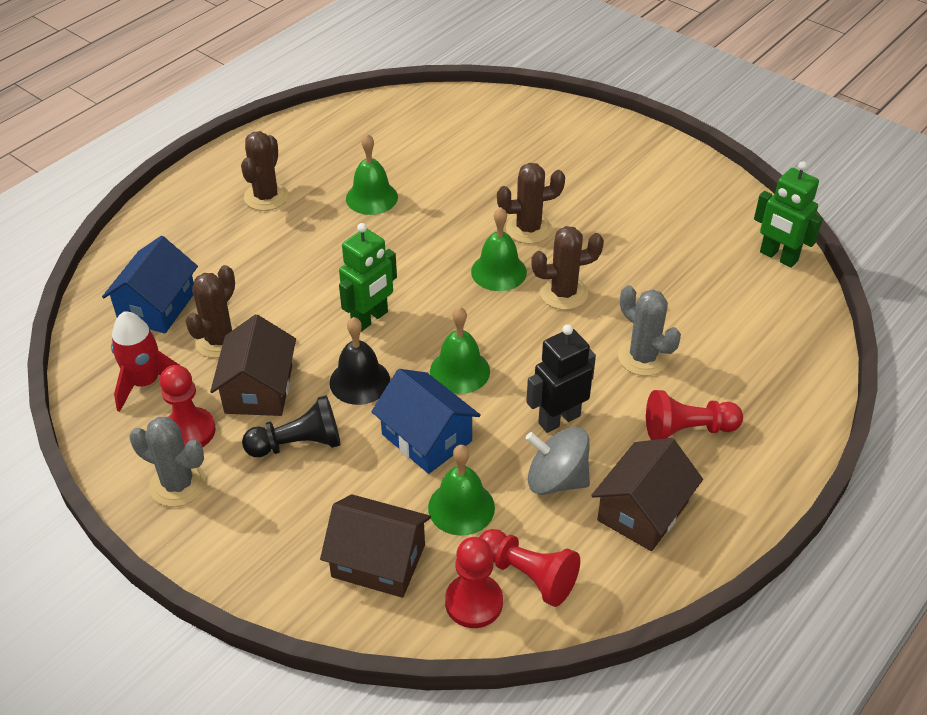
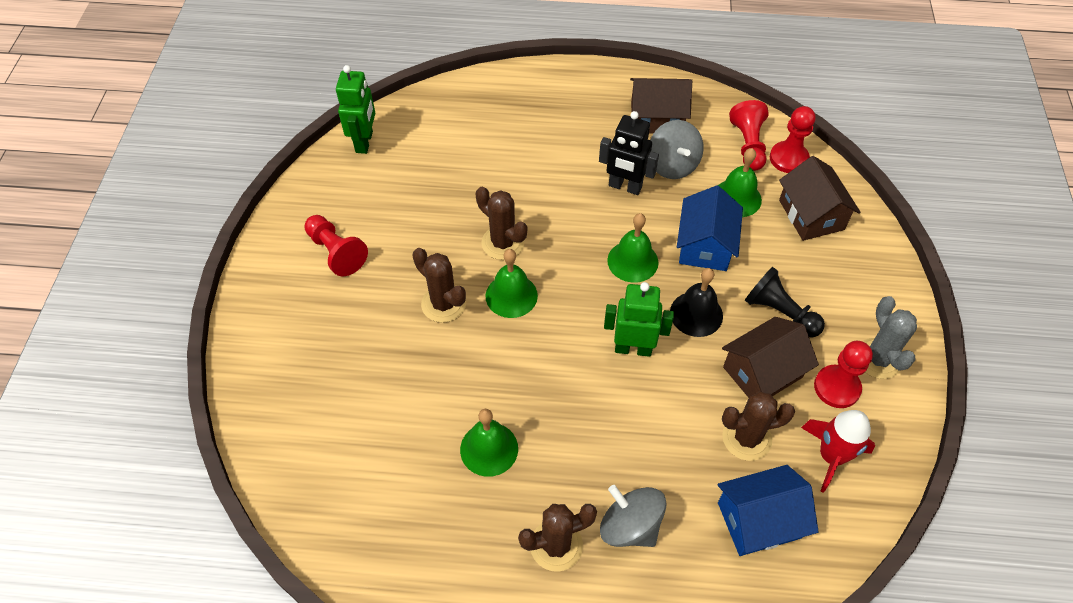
camera: 125 degrees left, 10 degrees up
grey cactus [618,285,681,376] -> none
red pawn [646,390,743,440] -> red pawn moved to [304,215,368,276]
none -> grey spinning top [600,485,666,547]

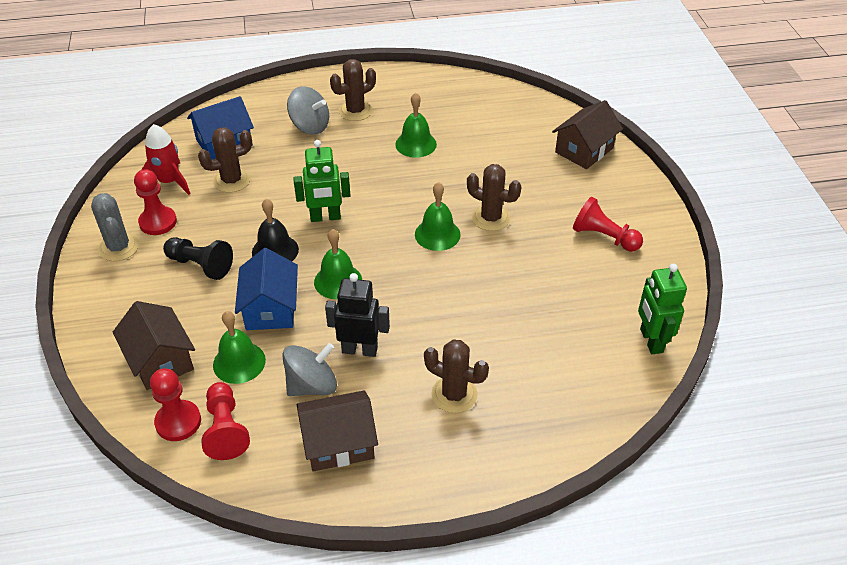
camera: 165 degrees right, 10 degrees down
brown cactus [476,187,527,260] -> brown cactus moved to [424,340,489,413]
grey spinning top [650,120,704,179] -> grey spinning top turned 90 degrees clockwise [283,343,337,396]
brown house [722,317,819,398] -> brown house moved to [552,100,623,169]

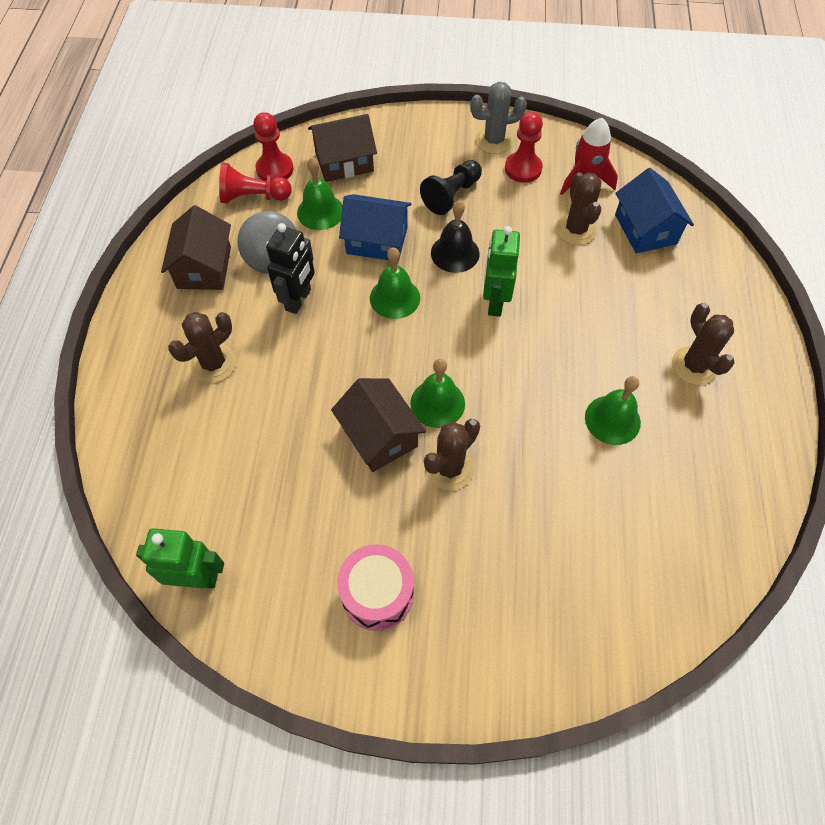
camera: 105 degrees right, 15 degrees up
grey spinning top [287,86,329,135] -> none
brown house [552,100,623,169] -> brown house moved to [331,378,426,472]
red pawn [573,197,643,252] -> pink drum [337,545,414,631]

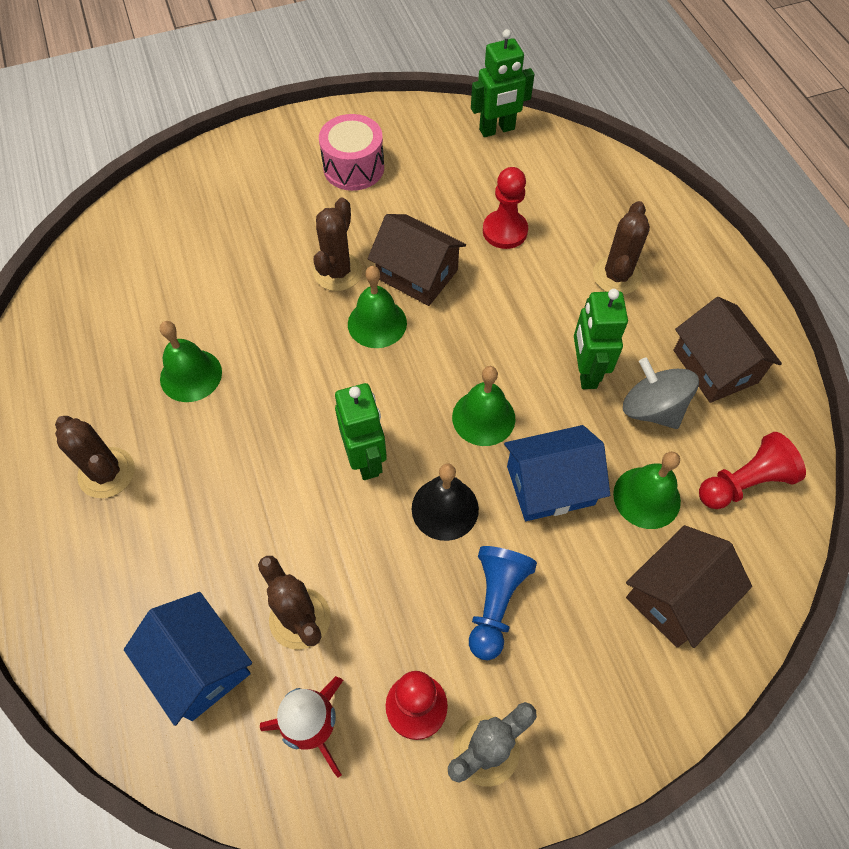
camera: 155 degrees right, 0 degrees up
red pawn [253,112,294,181] -> red pawn moved to [483,167,528,249]
black robot [266,223,315,314] -> green robot [574,289,628,389]
black pawn [420,160,482,215] -> blue pawn [469,546,537,660]

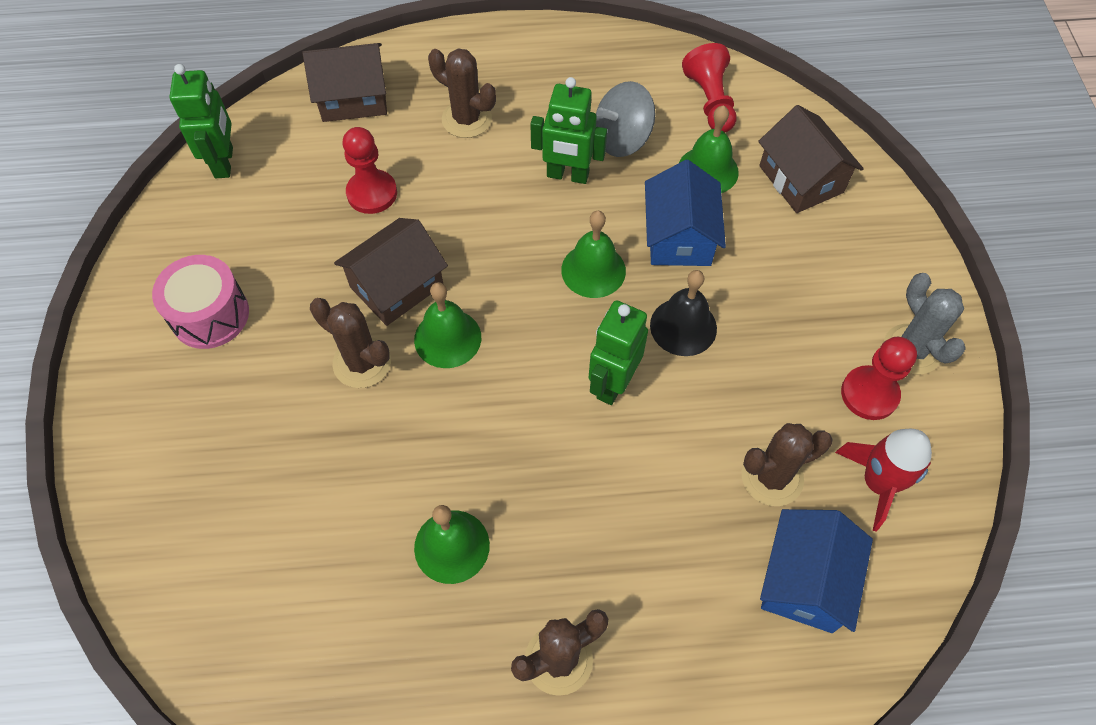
camera: 75 degrees left, 0 degrees up
blue house [124,592,252,726] -> blue house turned 45 degrees counterclockwise [760,509,873,633]
green robot [335,383,387,480] -> green robot turned 60 degrees counterclockwise [589,300,648,405]
blue pawn [469,546,537,660] -> none
brown house [673,297,782,403] -> brown house moved to [302,43,387,122]

